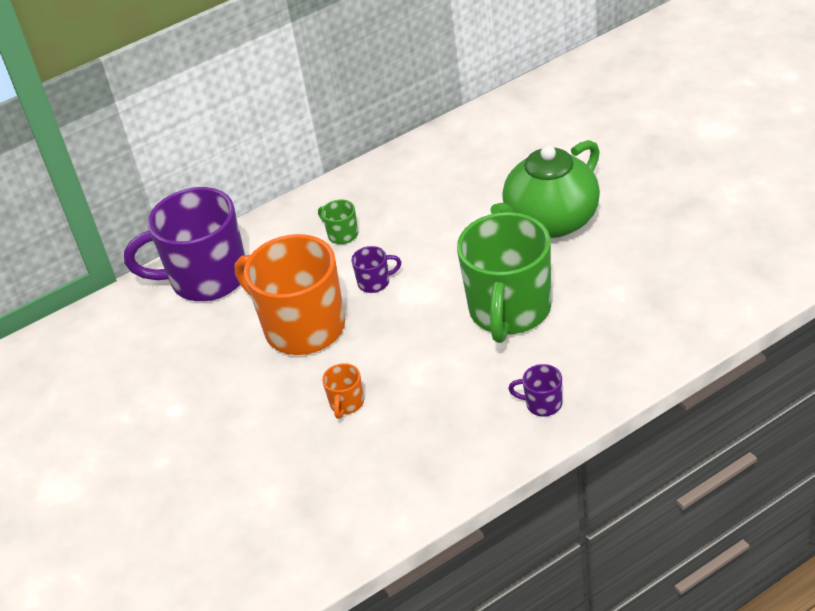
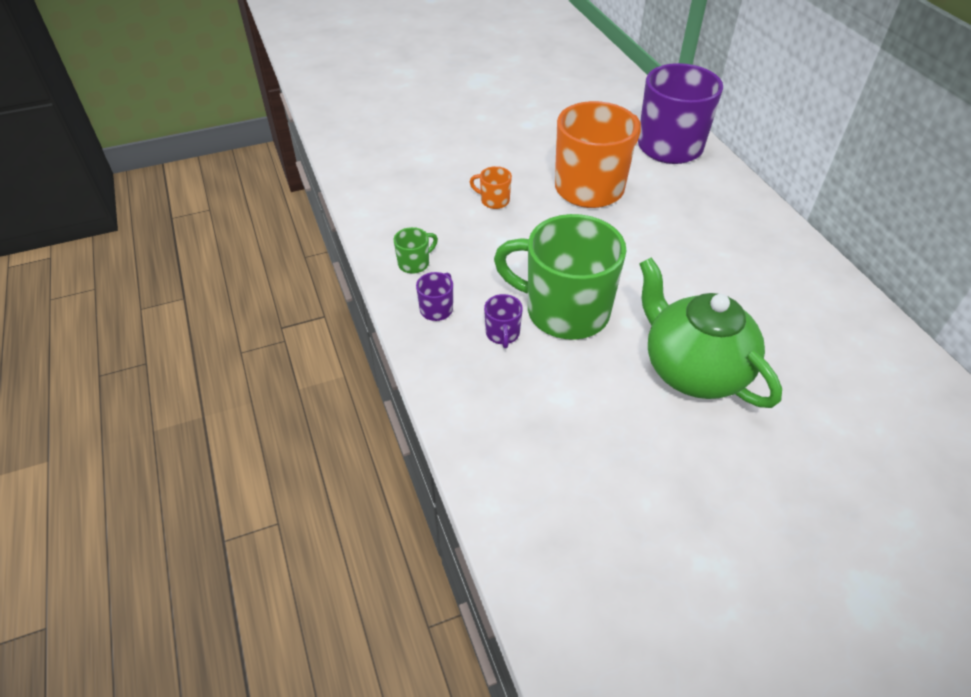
camera: 95 degrees right, 5 degrees up
green mug [318,199,358,244] -> green mug moved to [394,227,438,274]
purple mug [351,246,401,293] -> purple mug moved to [484,294,523,348]

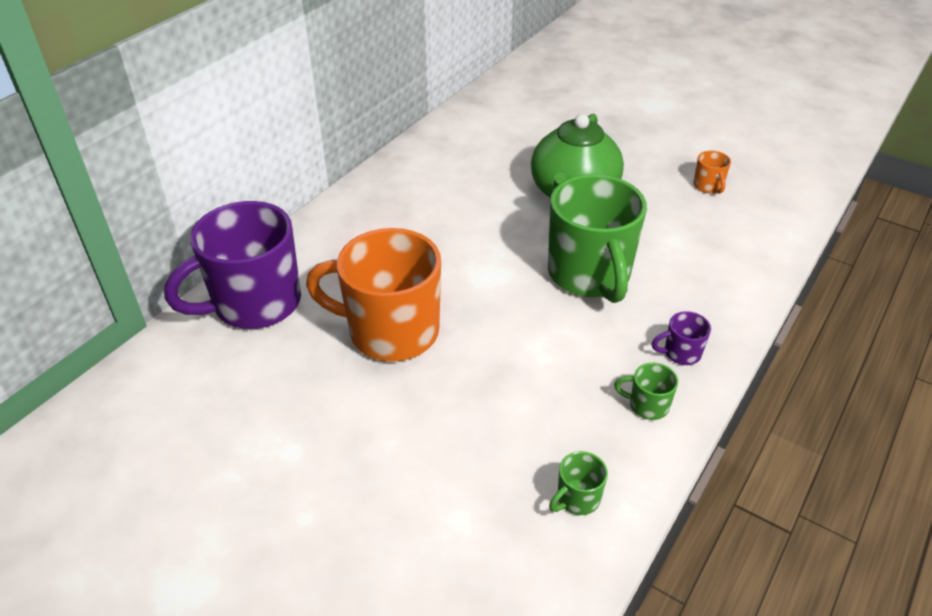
camera: 125 degrees left, 5 degrees down
orange mug [470,166,512,209] -> orange mug moved to [693,150,731,194]
purple mug [484,294,523,348] -> none
none -> green mug [549,451,608,515]

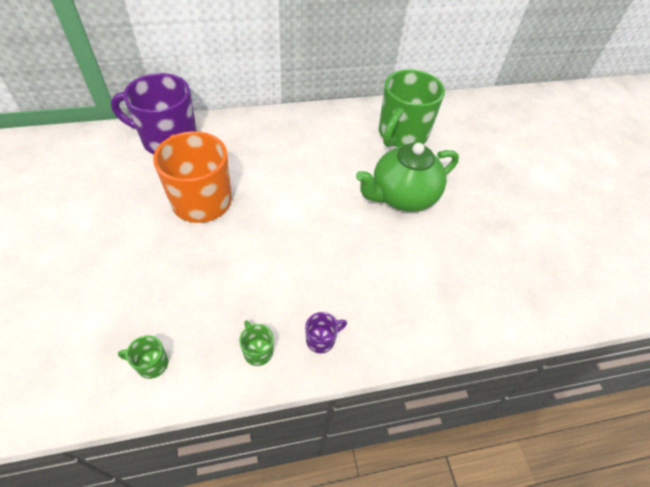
camera: 40 degrees right, 10 degrees up
green mug [548,174,647,303] -> green mug moved to [379,69,445,147]
purple mug [652,311,711,365] -> purple mug turned 120 degrees clockwise [305,312,347,353]
orange mug [693,150,731,194] -> none

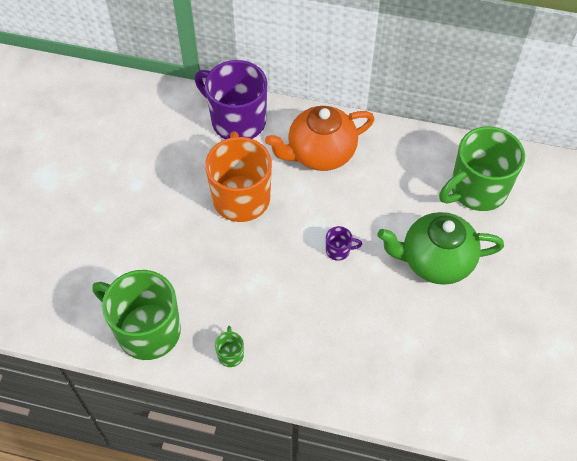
camera: 30 degrees right, 5 degrees up
green mug [118,335,168,379] -> green mug [92,270,181,360], size x2.48
purple mug [305,312,347,353] -> purple mug moved to [326,226,362,261]
none -> orange teapot [265,106,374,171]

